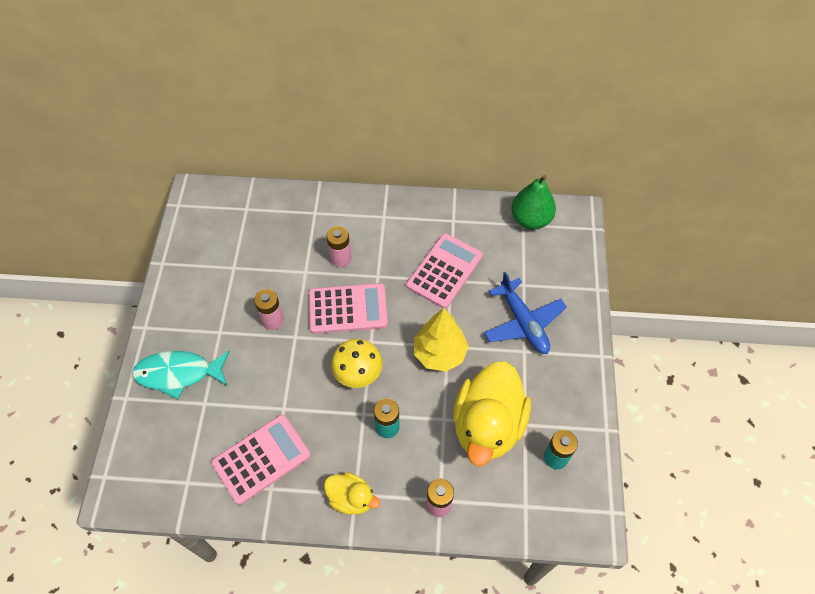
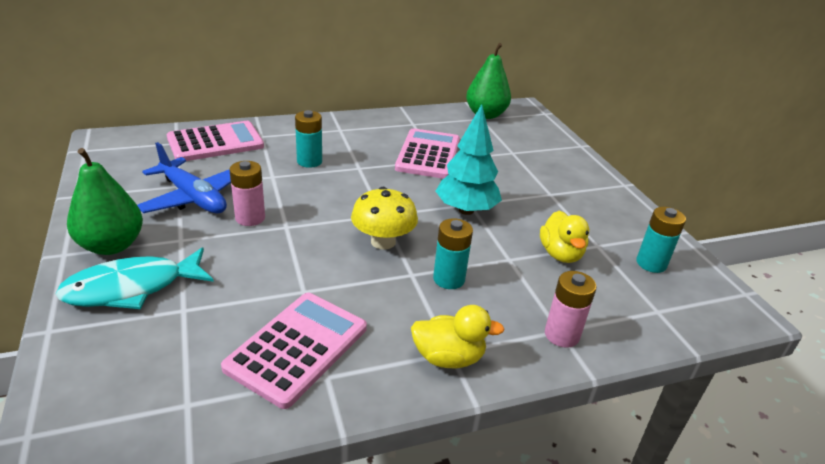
camera: 25 degrees left, 25 degrees down
pink calculator [309,283,388,334] -> pink calculator moved to [167,121,264,161]
pink battery [326,226,351,267] -> turquoise battery [295,110,322,168]
yellow tree [414,308,469,372] -> turquoise tree [436,104,502,215]
yellow duck [453,361,531,466] -> yellow duck [540,211,589,263], size x0.50
blue plane [484,272,567,354] -> blue plane moved to [137,142,231,214]
none -> green pear [67,148,143,255]

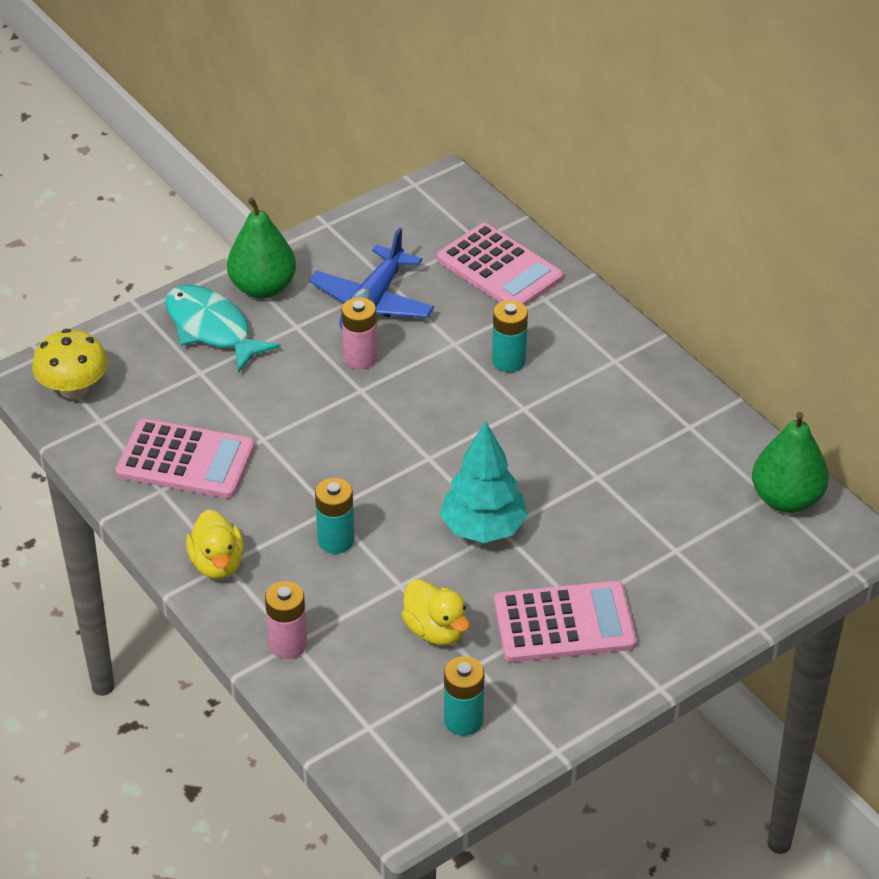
camera: 75 degrees right, 10 degrees up
yellow mushroom [351,187,418,249] -> yellow mushroom moved to [32,329,108,399]
pink calculator [395,128,460,179] -> pink calculator moved to [494,581,636,662]
yellow duck [540,211,589,263] -> yellow duck turned 105 degrees counterclockwise [401,579,469,645]

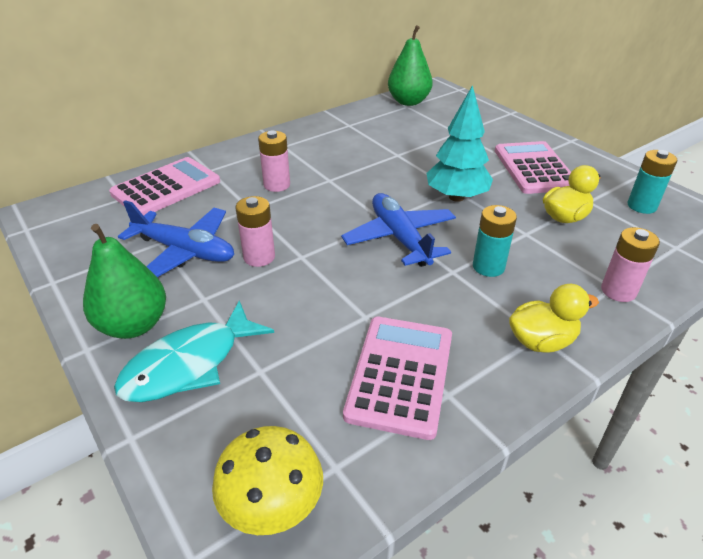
camera: 90 degrees left, 5 degrees down
turquoise battery [492,300,528,372] -> pink battery [258,131,290,192]
none -> blue plane [341,193,456,267]

